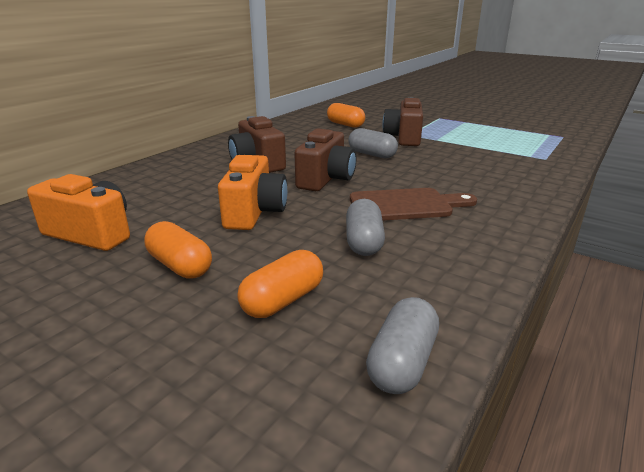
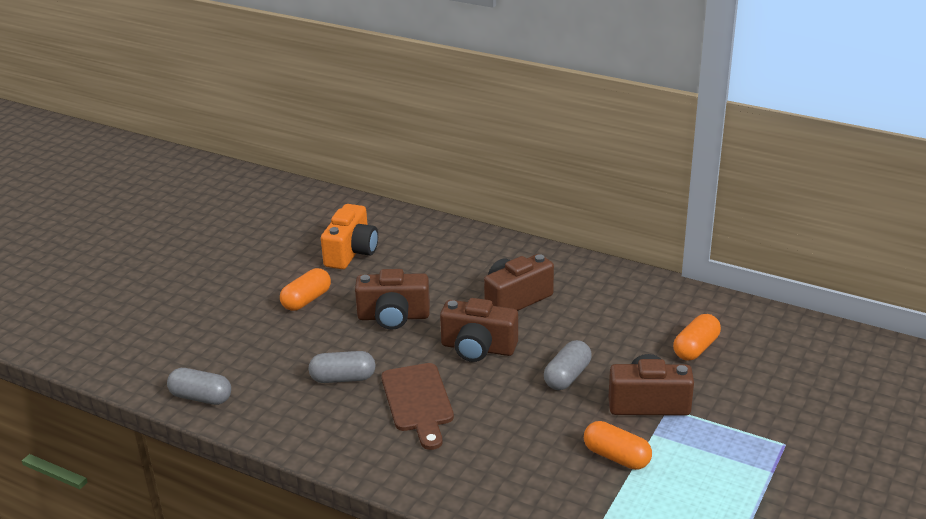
camera: 85 degrees right, 5 degrees up
orange camera [218,155,287,230] -> brown camera [355,269,430,330]
orange capsule [237,250,323,318] -> orange capsule moved to [584,421,652,470]

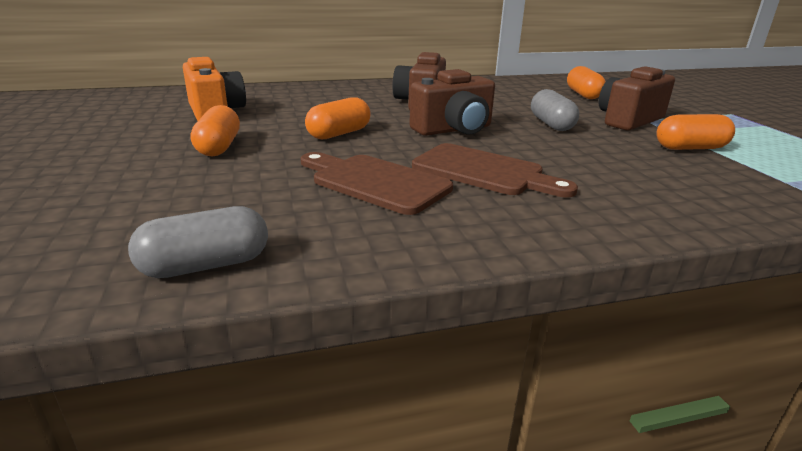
camera: 45 degrees left, 5 degrees down
grey capsule [309,351,375,383] -> brown cutting board [301,152,453,215]
brown camera [355,269,430,330] -> orange capsule [305,97,371,139]

